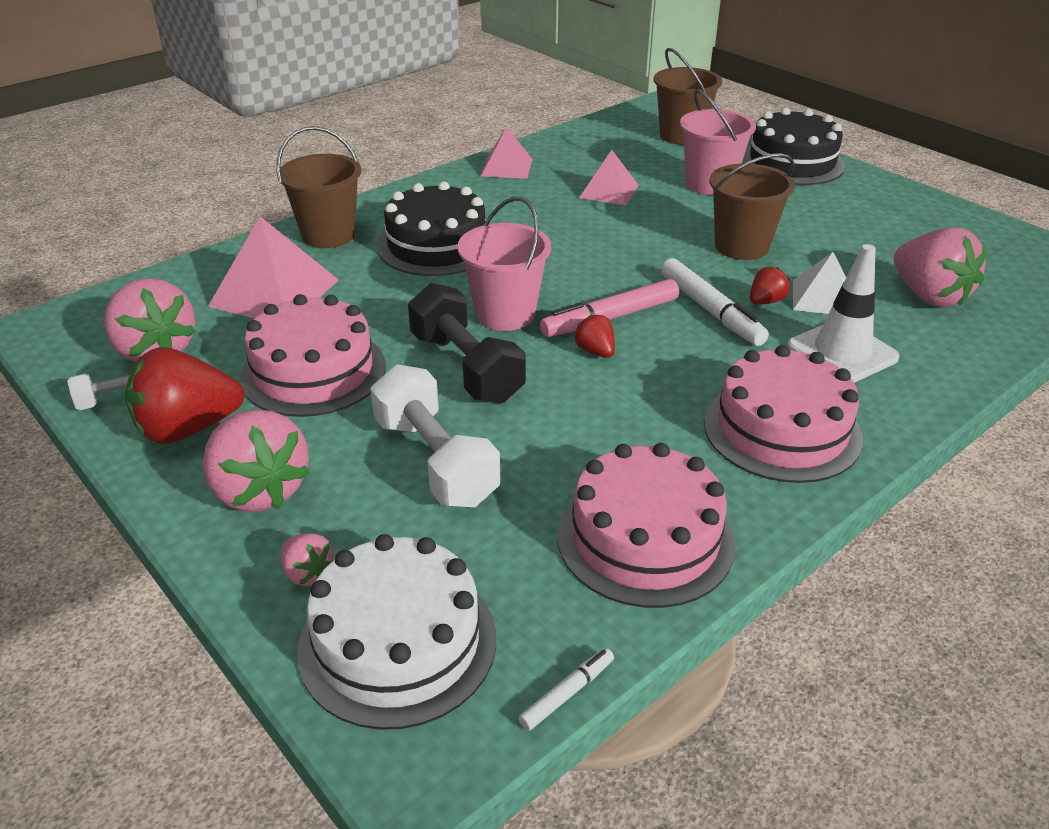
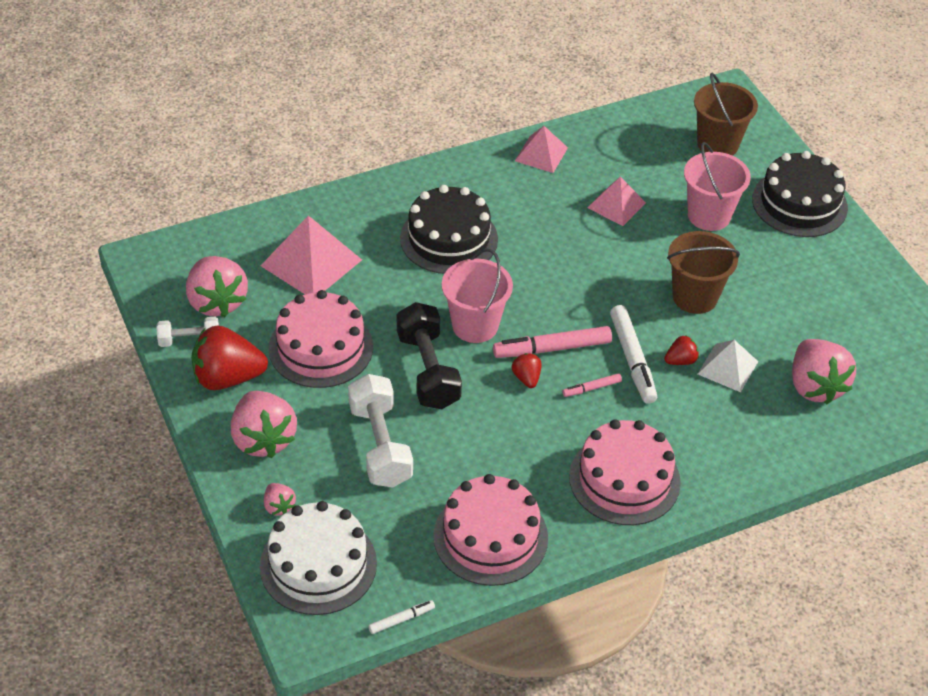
camera: 15 degrees right, 10 degrees up
brown bucket [277,126,361,248] -> none
white traffic cone [787,244,900,383] -> none
none -> pink marker [563,373,622,397]

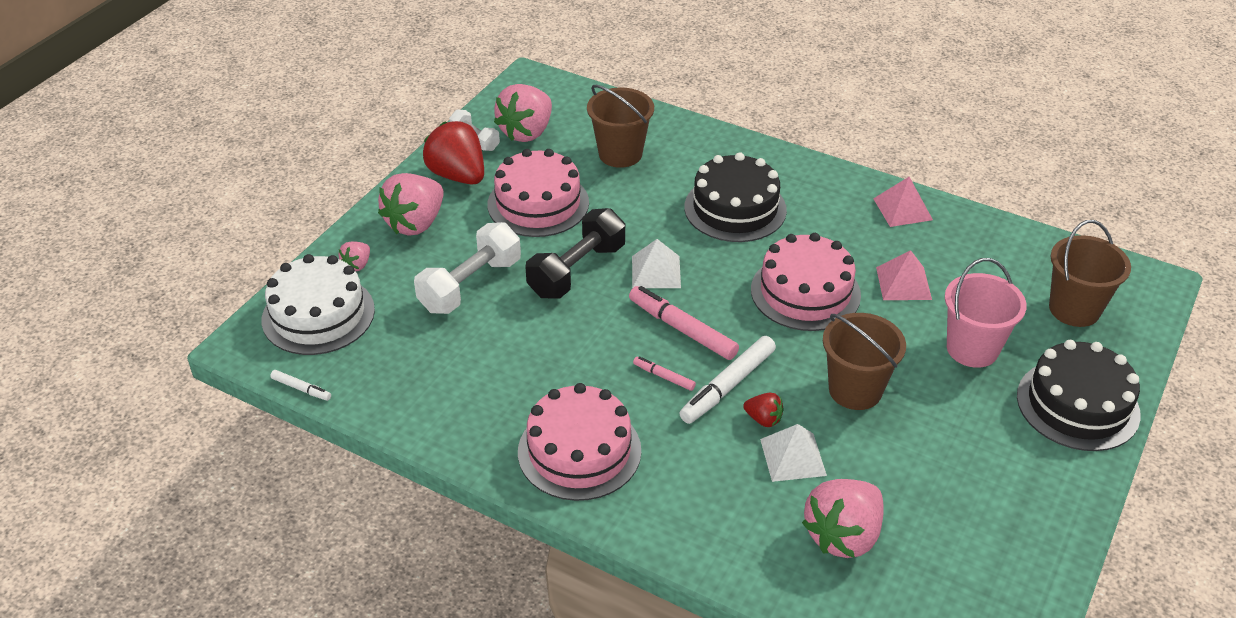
camera: 55 degrees right, 5 degrees down
pink pyramid [261,215,362,294] -> brown bucket [587,85,654,168]
pink cake [433,474,548,586] -> pink cake moved to [751,233,861,331]
pink bucket [442,248,513,343] -> white pyramid [632,239,681,288]
red strawberry [512,353,541,388] -> none

